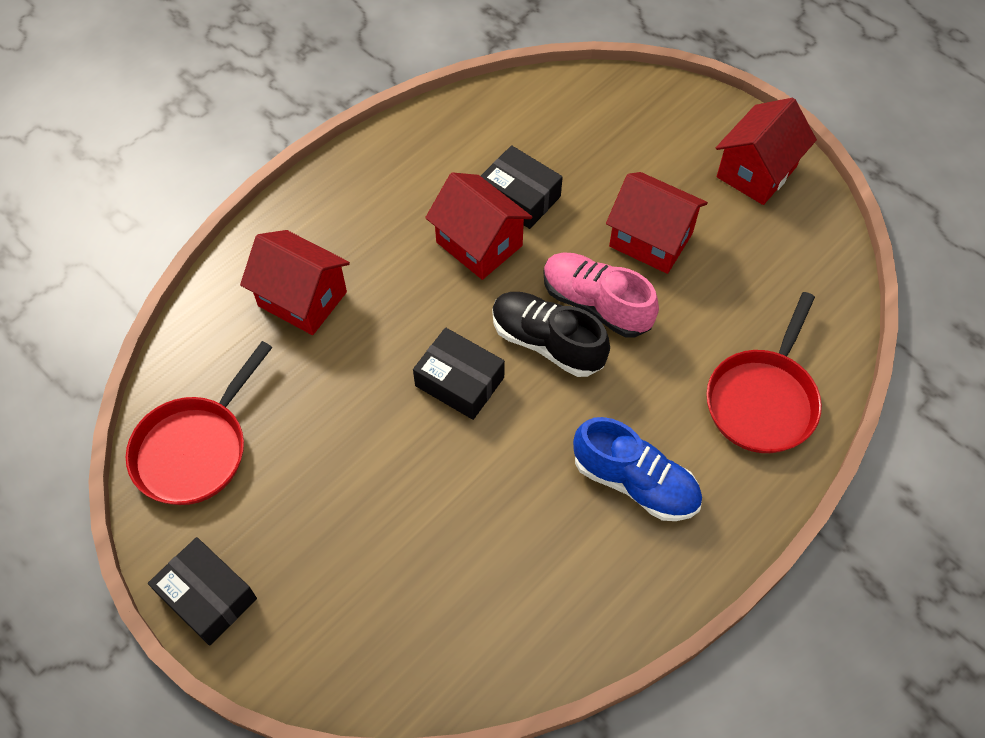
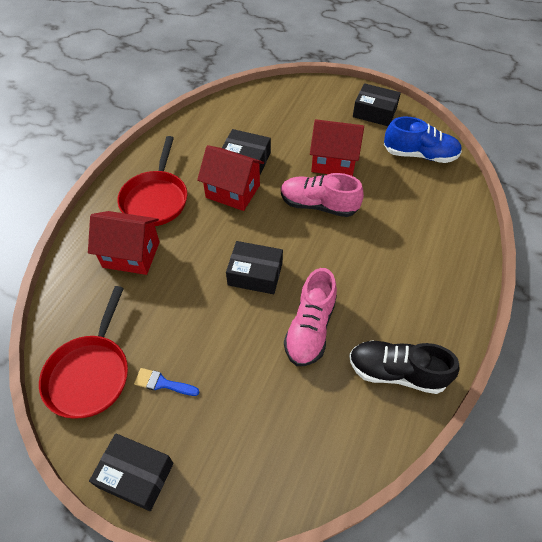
camera: 20 degrees left, 5 degrees down
black shoe [492,292,610,377] -> black shoe moved to [349,340,460,394]
blue shoe [573,417,702,521] -> blue shoe moved to [384,116,462,163]
red pan [706,292,822,453] -> red pan moved to [117,136,187,226]
red house [716,98,817,205] -> black box [353,83,401,126]
none -> blue brush [134,368,199,396]
none -> pink shoe [284,268,337,366]

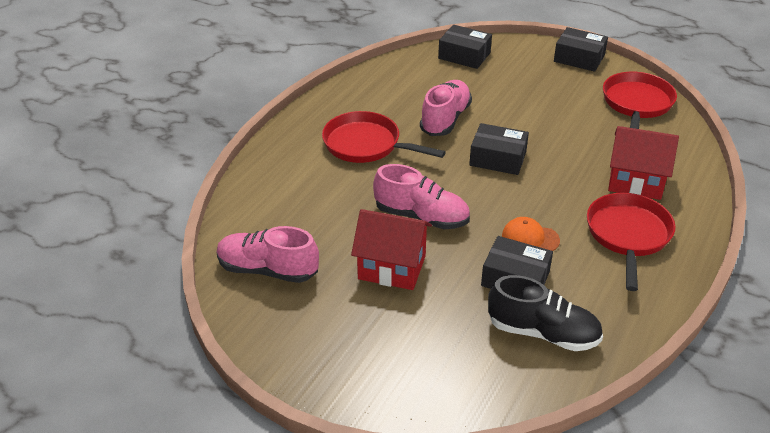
camera: 175 degrees left, 15 degrees down
blue brush [134,368,199,396] -> none
red house [197,145,264,211] -> orange cap [502,217,560,251]
black shoe [349,340,460,394] -> black shoe moved to [488,275,603,351]
black box [353,83,401,126] -> black box moved to [438,25,492,69]
blue shoe [384,116,462,163] -> pink shoe [217,226,319,283]
none -> red pan [322,111,446,163]

